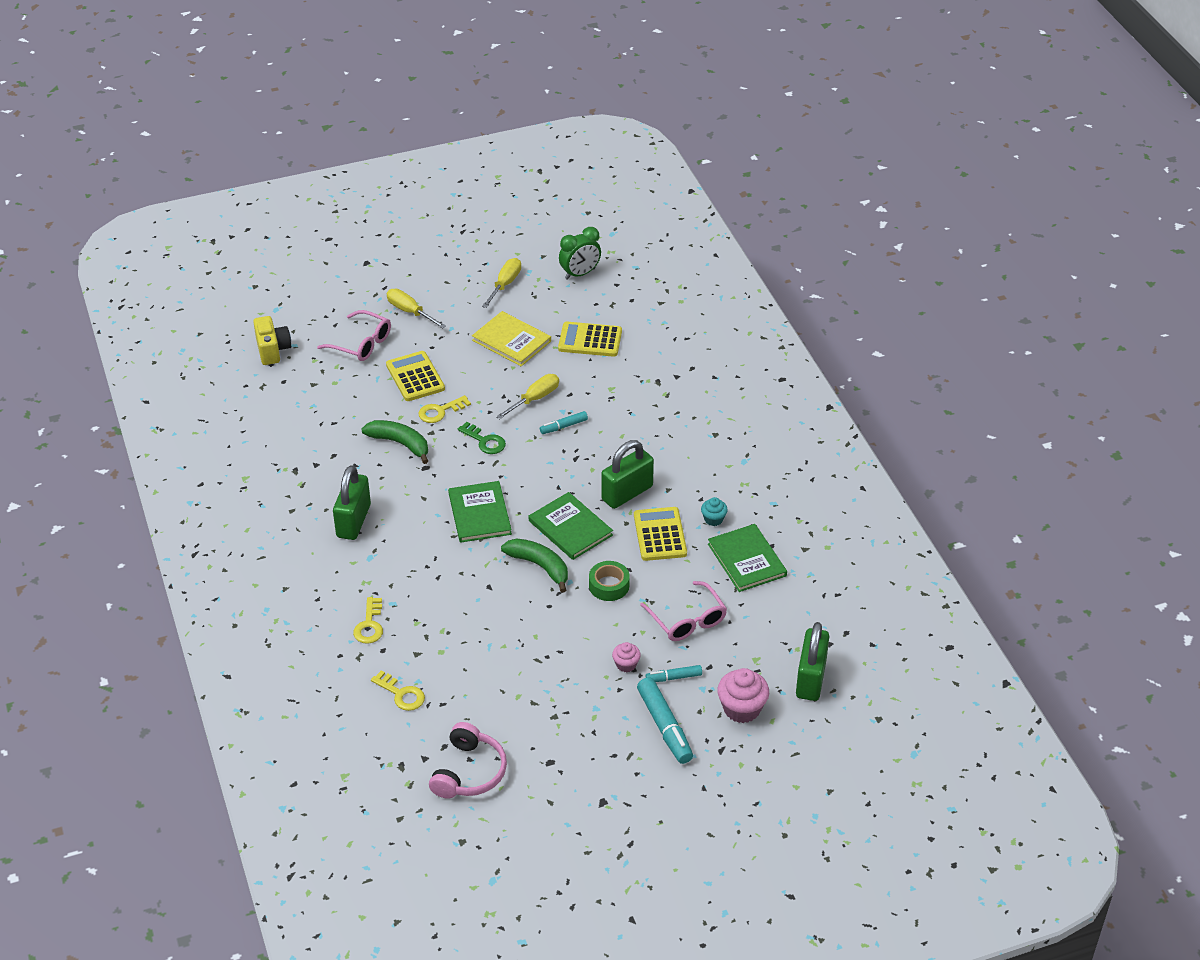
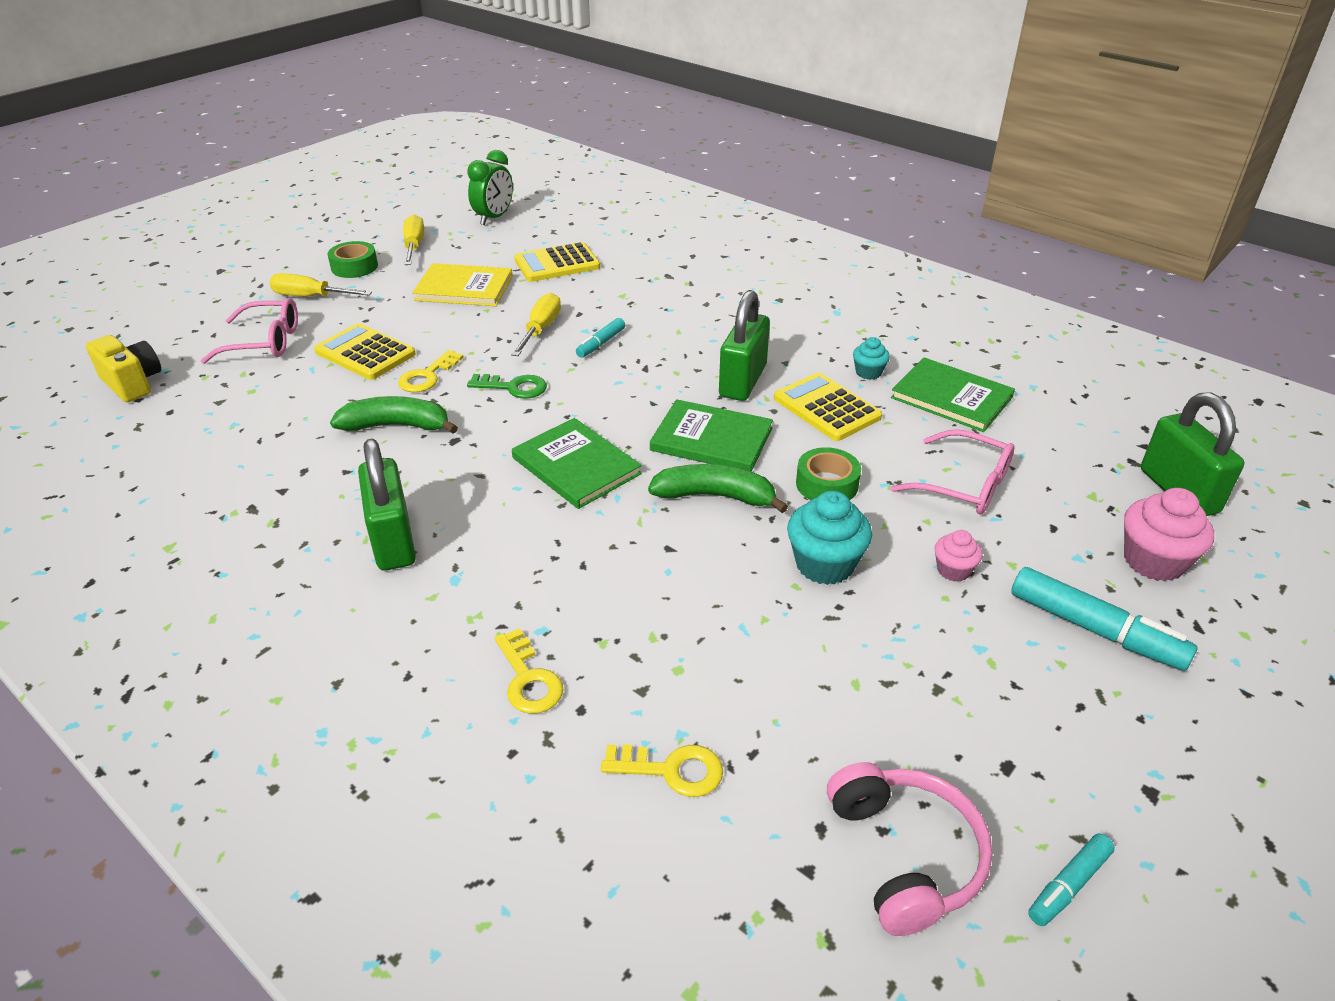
camera: 30 degrees left, 5 degrees down
turquoise marker [646,665,702,682] -> turquoise marker moved to [1028,834,1115,926]
none -> green tape [328,241,378,278]
none -> turquoise cupcake [787,491,872,585]

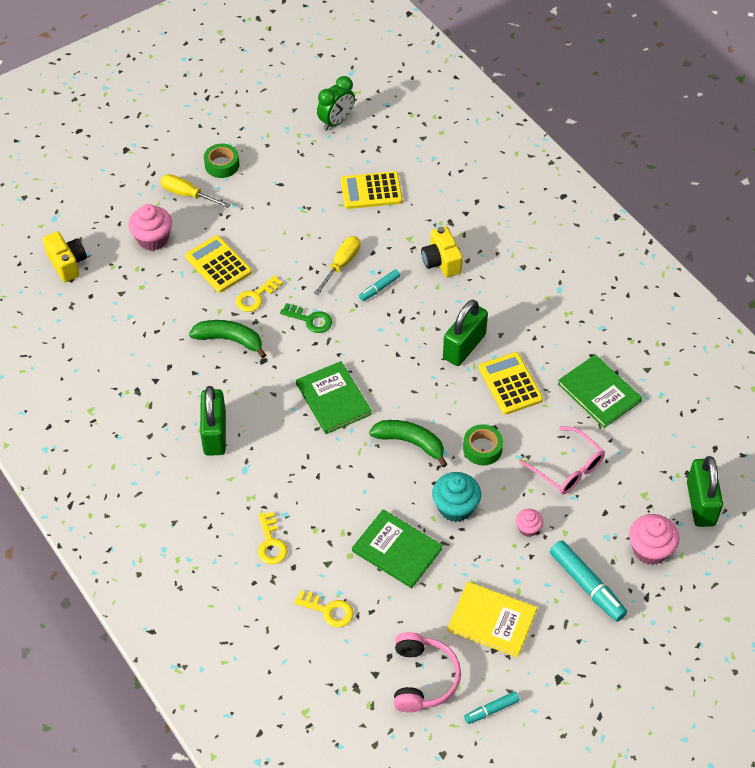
camera: 15 degrees right, 15 degrees up
pink glasses [201,298,298,364] -> pink cupcake [128,204,172,251]
yellow screwdriver [403,214,424,265] -> none
yellow book [412,263,513,306] -> yellow book moved to [447,582,537,658]
green book [650,399,773,472] -> green book moved to [352,509,443,588]
turquoise cupcake [853,337,890,380] -> none
none -> yellow camera [421,226,463,278]

